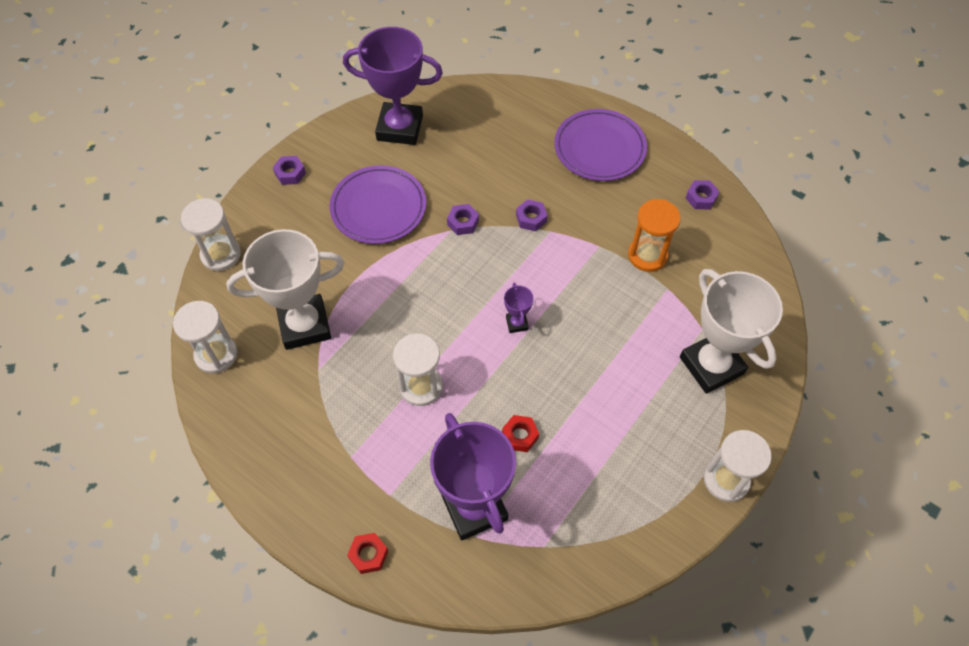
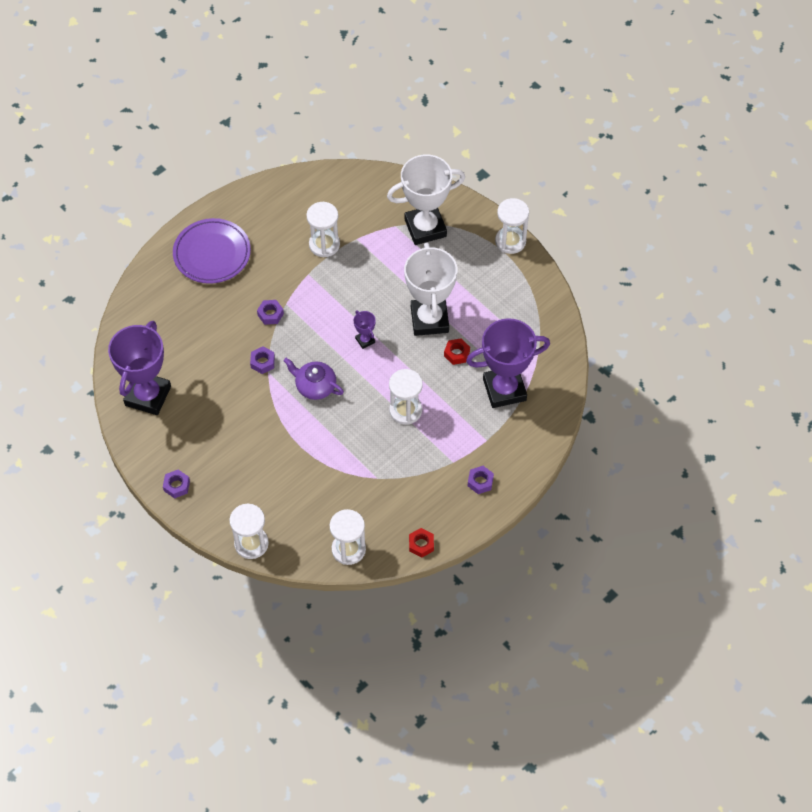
camera: 80 degrees left, 0 degrees up
white trophy [226,229,345,350] -> white trophy moved to [404,243,457,336]
purple plate [330,165,426,244] -> none
red nut [347,533,388,574] -> red nut moved to [409,528,434,558]
purple trophy [504,283,534,333] -> purple trophy turned 60 degrees clockwise [354,310,376,349]
orange hourglass [628,199,681,272] -> white hourglass [306,202,340,257]
purple nut [686,180,720,209] -> purple nut moved to [468,466,494,494]
none -> purple teapot [284,358,344,400]

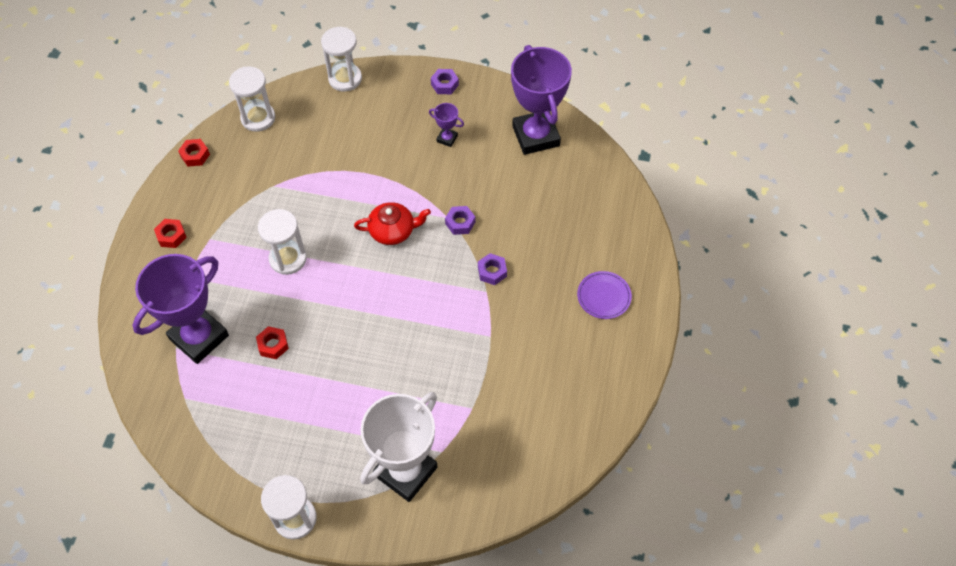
camera: 145 degrees right, 0 degrees up
purple plate [173,218,251,284] -> purple plate [577,271,632,319], size x0.57
purple teapot [284,358,344,400] -> red teapot [354,202,431,245]
white hourglass [306,202,340,257] -> none
purple trophy [354,310,376,349] -> purple trophy moved to [429,103,464,147]
white trophy [404,243,457,336] -> none
purple nut [468,466,494,494] -> red nut [154,219,187,248]

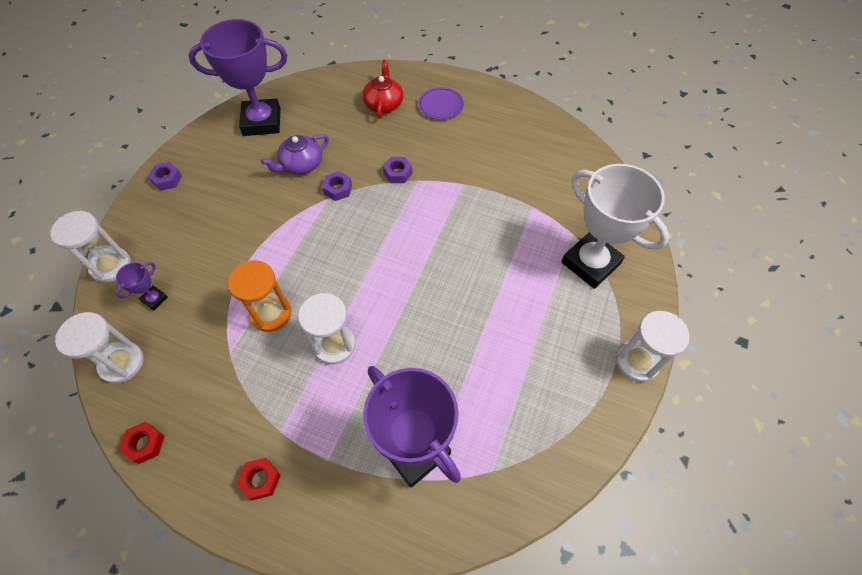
camera: 80 degrees left, 0 degrees up
red nut [256,326,289,359] -> none
red teapot [354,202,431,245] -> red teapot moved to [362,60,403,119]
purple trophy [429,103,464,147] -> purple trophy moved to [116,262,168,311]
none -> orange hourglass [228,260,291,332]
none -> purple teapot [261,134,329,174]

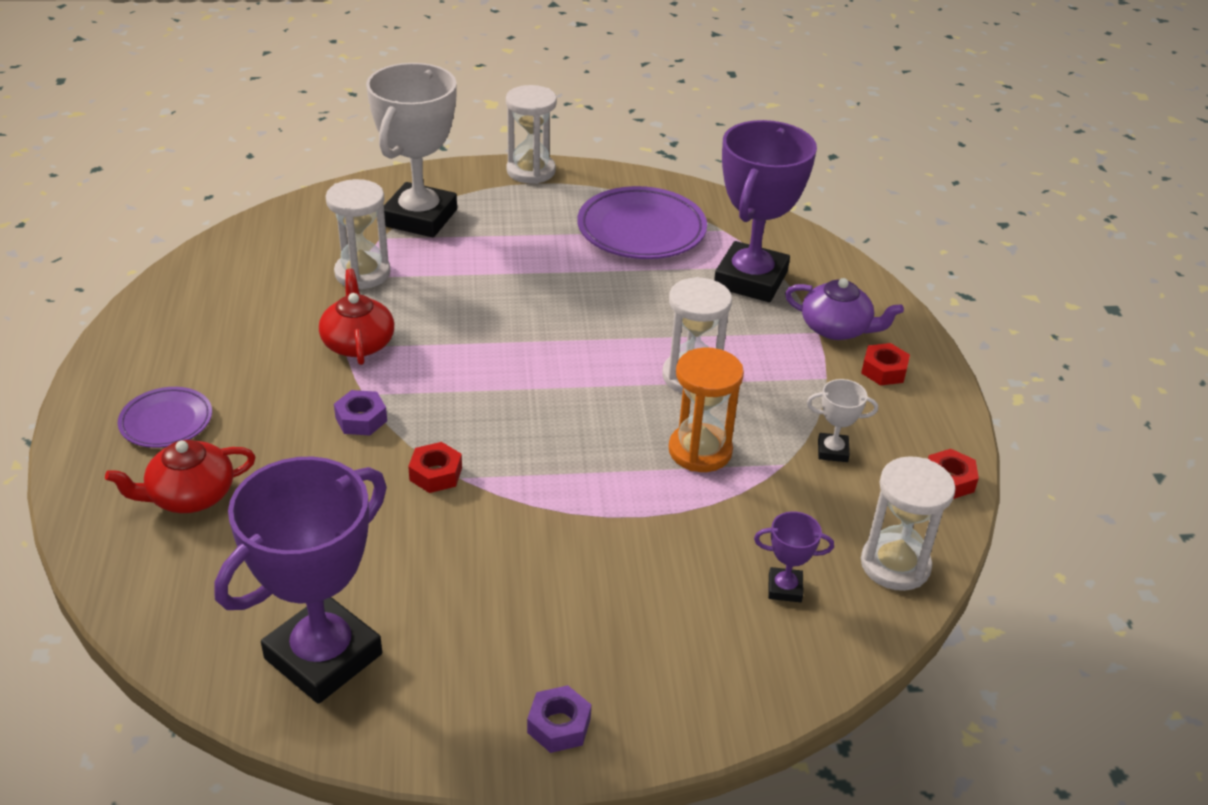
camera: 120 degrees left, 20 degrees down
white hourglass [50,211,131,283] -> white hourglass moved to [325,179,390,289]
purple trophy [188,19,287,136] -> purple trophy turned 75 degrees clockwise [214,456,387,704]
purple teapot [261,134,329,174] -> purple teapot moved to [785,278,904,340]
purple nut [322,171,352,201] -> red nut [408,442,462,493]
none -> red teapot [319,269,394,365]
none -> purple plate [577,186,707,259]
none -> white trophy [807,379,878,462]

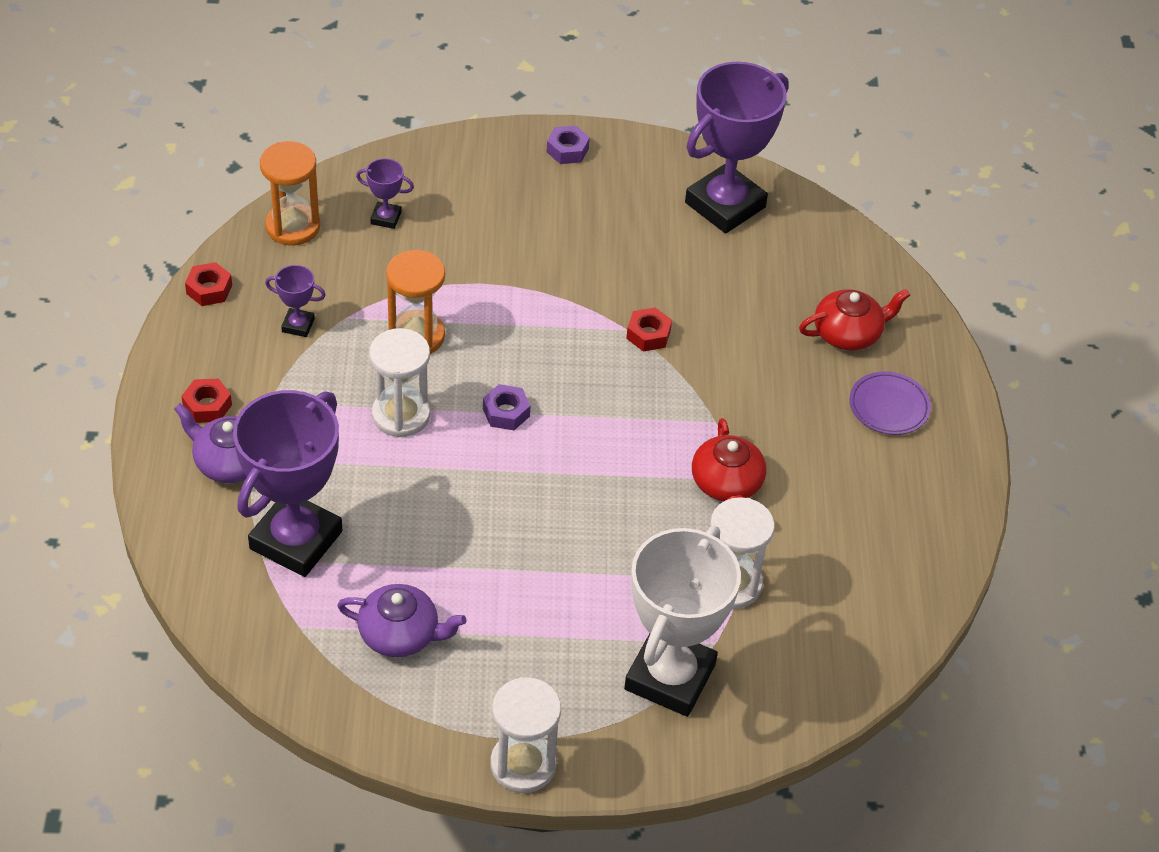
camera: 175 degrees left, 10 degrees up
purple nut [334,390,387,436] -> purple nut moved to [483,384,530,430]
purple plate [577,186,707,259] -> purple teapot [337,584,466,657]
white trophy [807,379,878,462] -> purple trophy [265,265,326,337]
white hourglass [861,456,956,591] -> orange hourglass [260,141,320,246]

